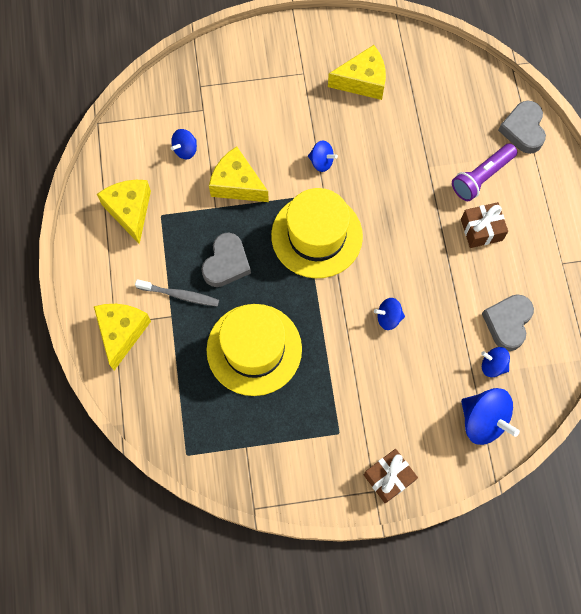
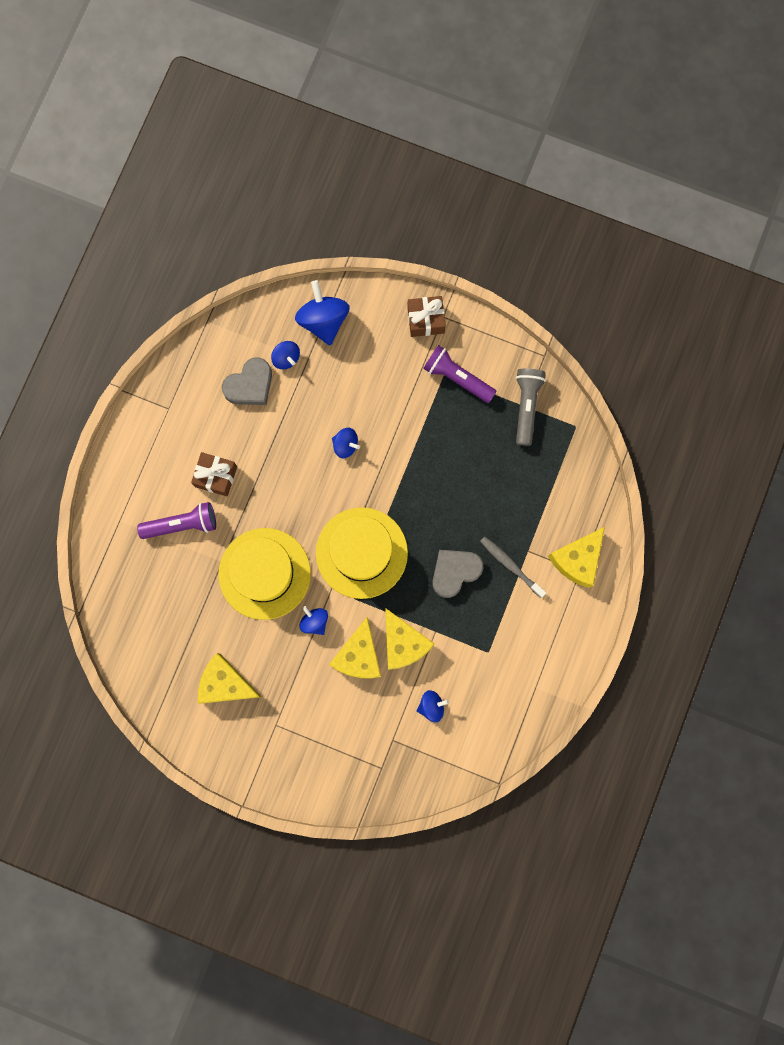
camera: 150 degrees left, 10 degrees up
yellow cheese [97,180,151,244] -> yellow cheese moved to [329,617,381,679]
yellow hat [207,304,302,396] -> yellow hat moved to [218,528,311,620]
grey heart [498,101,546,154] -> none
none -> purple flashlight [423,345,497,403]
none -> grey flashlight [516,369,546,446]

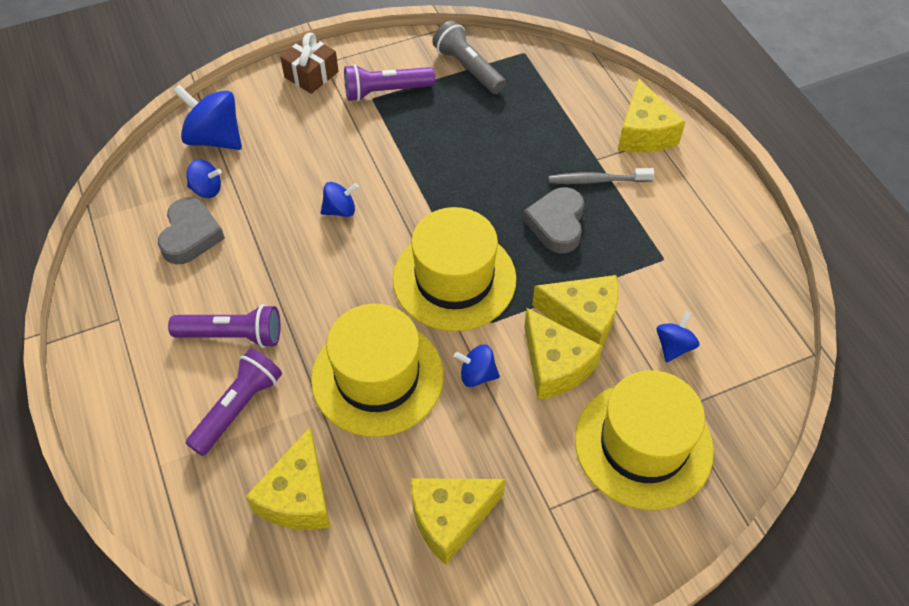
camera: 45 degrees left, 25 degrees down
brown gift [191,452,237,496] -> purple flashlight [168,304,280,348]
none -> yellow cheese [245,428,331,530]
none -> yellow hat [575,371,714,510]

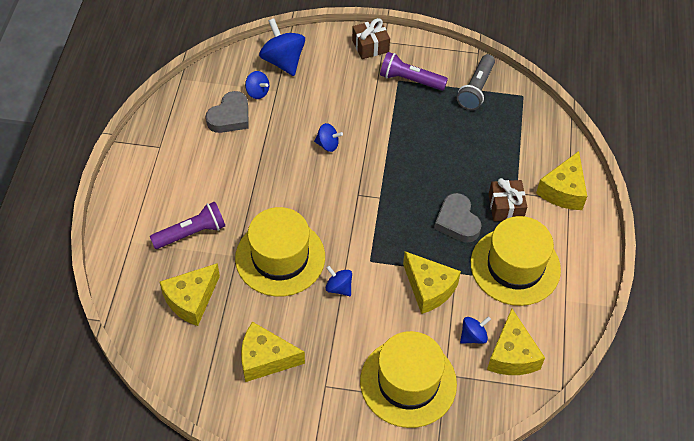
camera: 30 degrees right, 0 degrees up
purple flashlight [168,304,280,348] -> none
yellow hat [393,207,516,331] -> yellow hat moved to [471,216,561,306]
grey flashlight [432,21,506,94] -> grey flashlight turned 150 degrees counterclockwise [457,54,495,110]
grey heart [523,187,584,253] -> grey heart turned 60 degrees counterclockwise [434,193,482,243]
yellow cheese [524,308,603,400] -> yellow cheese moved to [487,309,545,375]
grey toothbrush [549,168,655,184] -> brown gift [488,178,527,221]

